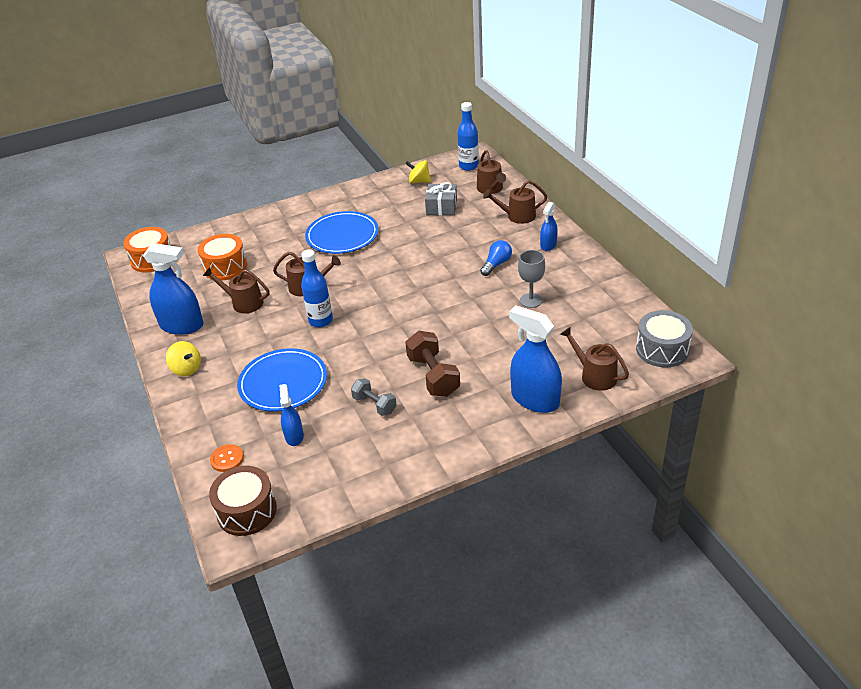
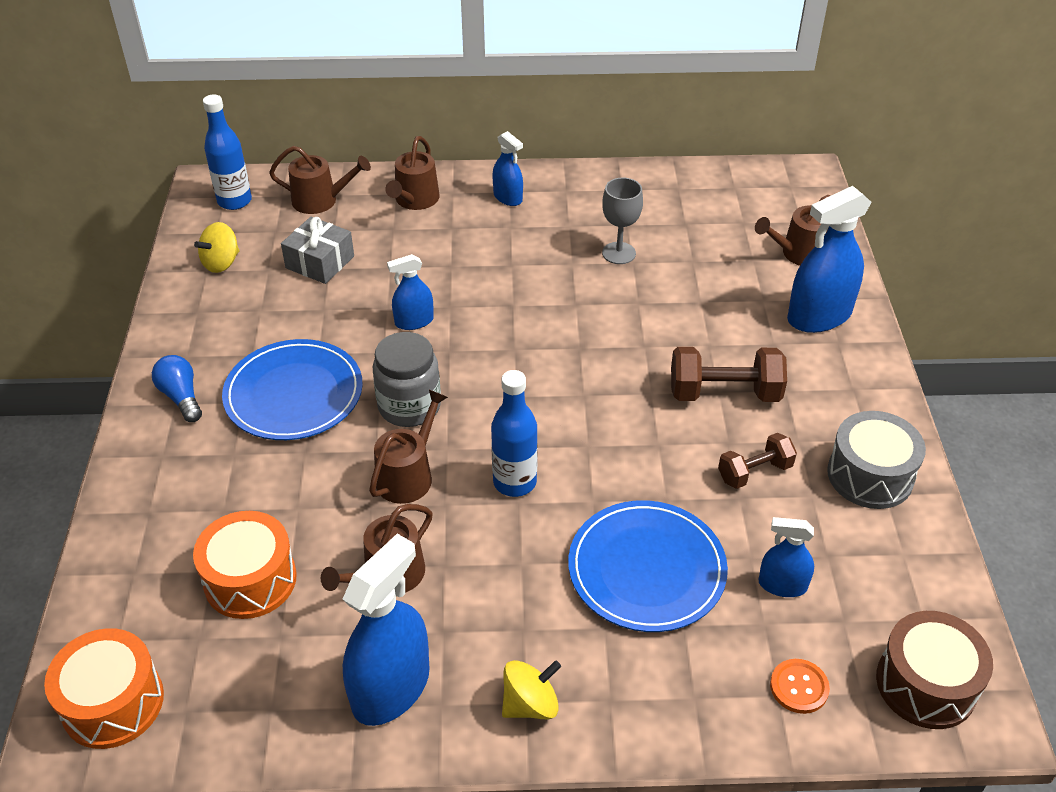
camera: 70 degrees left, 5 degrees up
grey dumbbell [351,378,397,416] -> brown dumbbell [718,433,797,489]
blue light bulb [480,240,512,276] -> blue light bulb moved to [152,355,202,422]
grey drum [636,310,693,367] -> grey drum moved to [827,411,926,509]
none -> grey jar [373,332,441,427]
none -> blue spray bottle [387,254,434,330]

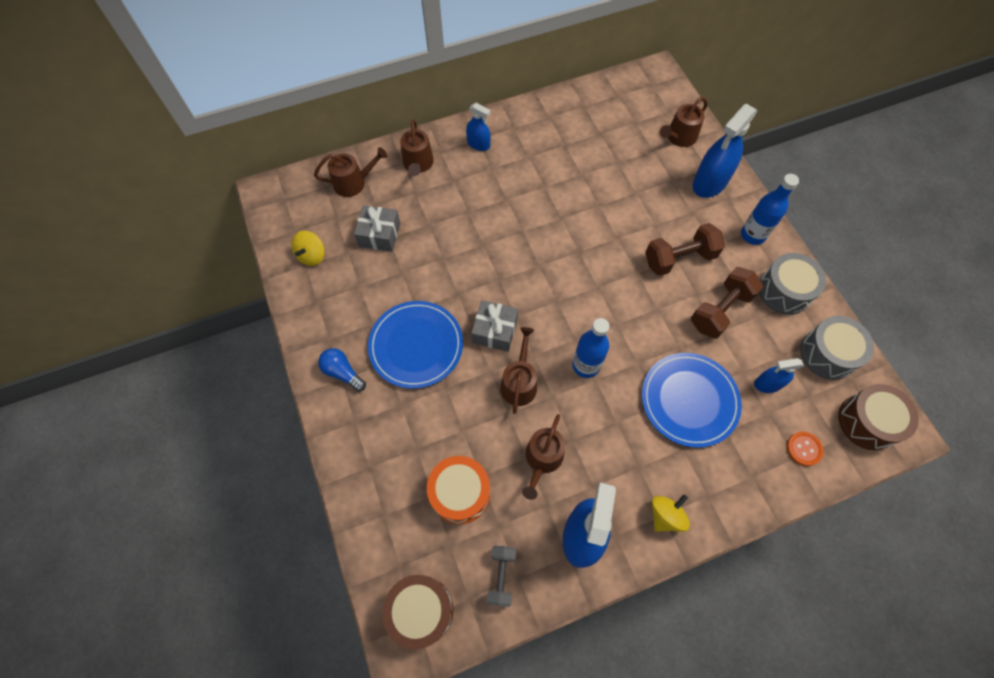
camera: 20 degrees left, 20 degrees up
orange drum [44,628,164,749] -> brown drum [382,575,453,650]
blue bottle [203,94,252,210] -> blue bottle moved to [741,174,799,245]
grey jar [373,332,441,427] -> grey gift [471,300,518,352]
blue spray bottle [387,254,434,330] -> none
grey goblet [602,178,643,264] -> none
brown dumbbell [718,433,797,489] -> brown dumbbell [691,267,763,339], size x1.59
none -> grey dumbbell [486,546,516,607]
none -> grey drum [800,316,874,380]

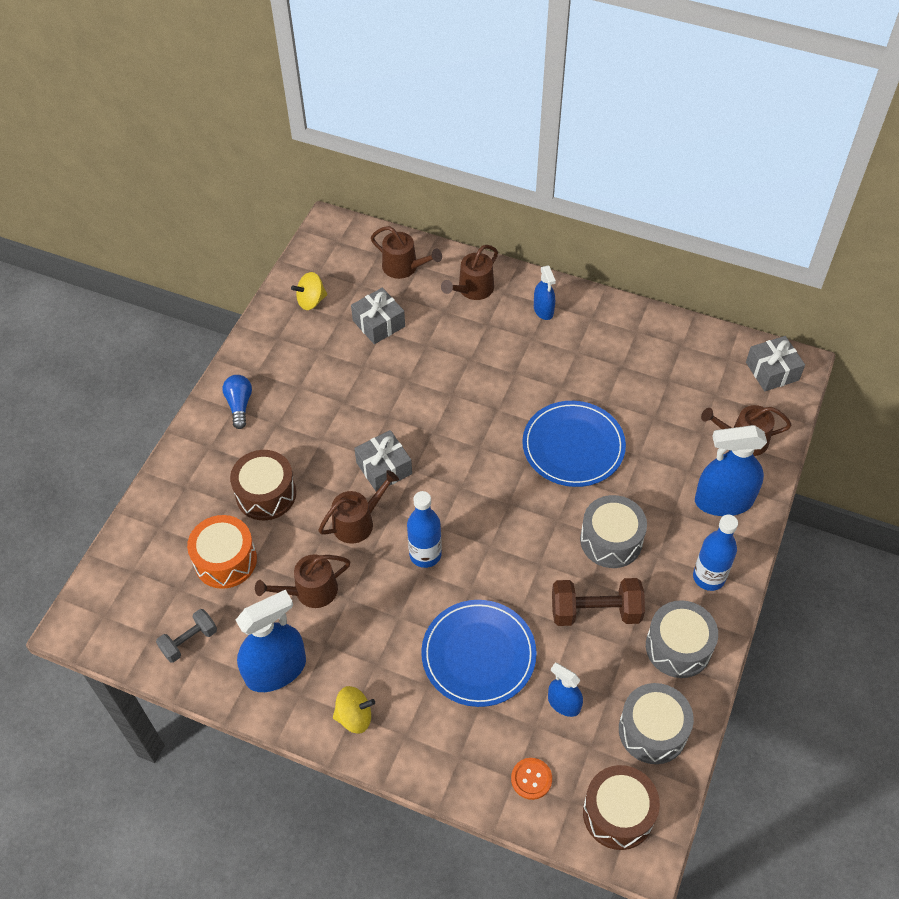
camera: 45 degrees right, 10 degrees down
blue plate [368,301,463,389] -> blue plate moved to [522,401,626,487]
brown drum [382,575,453,650] -> brown drum moved to [230,450,296,520]
brown dumbbell [645,223,725,276] -> grey drum [580,495,647,568]
none -> grey gift [746,336,805,391]

